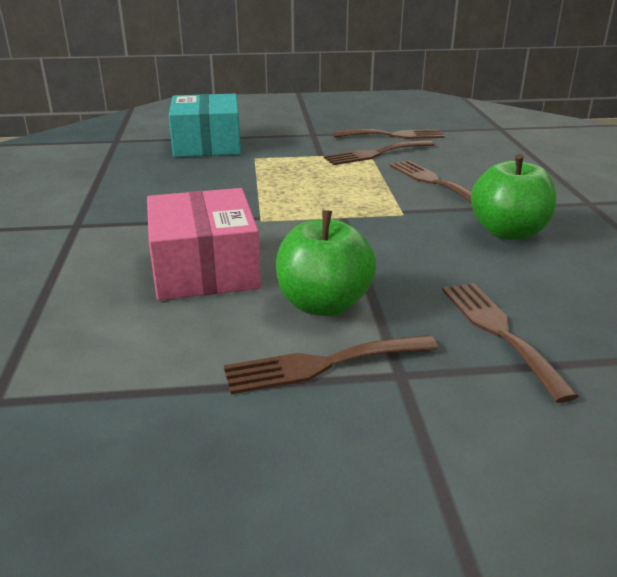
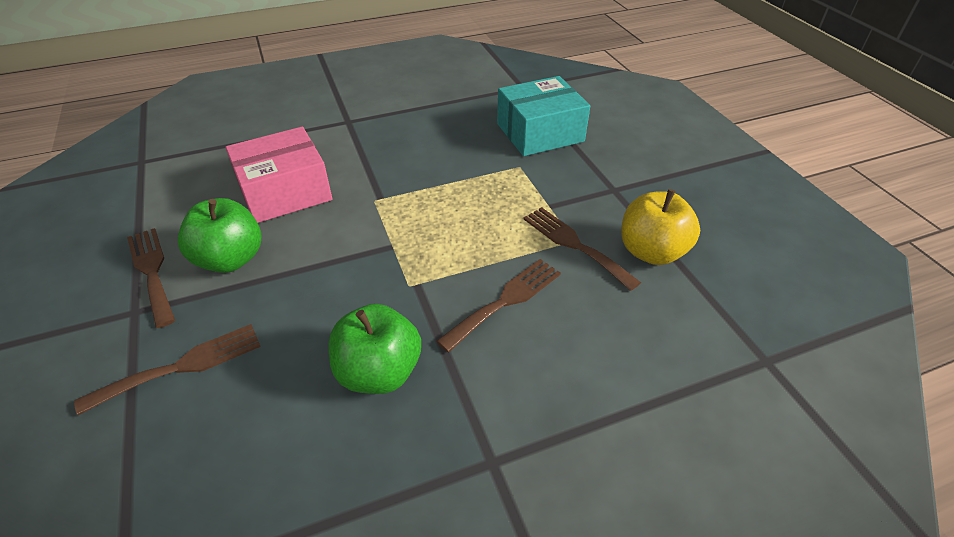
camera: 75 degrees right, 15 degrees up
brown fork [333,129,445,139] -> yellow apple [621,189,700,265]

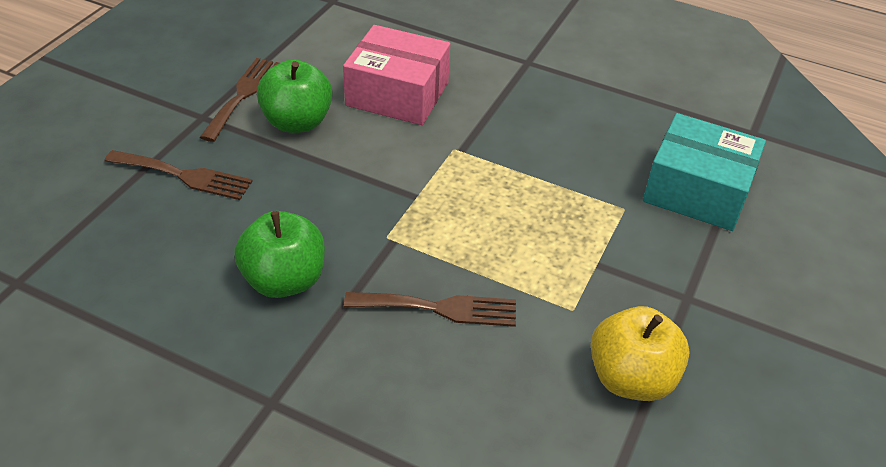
camera: 45 degrees right, 0 degrees up
brown fork [523,207,641,291] -> none

